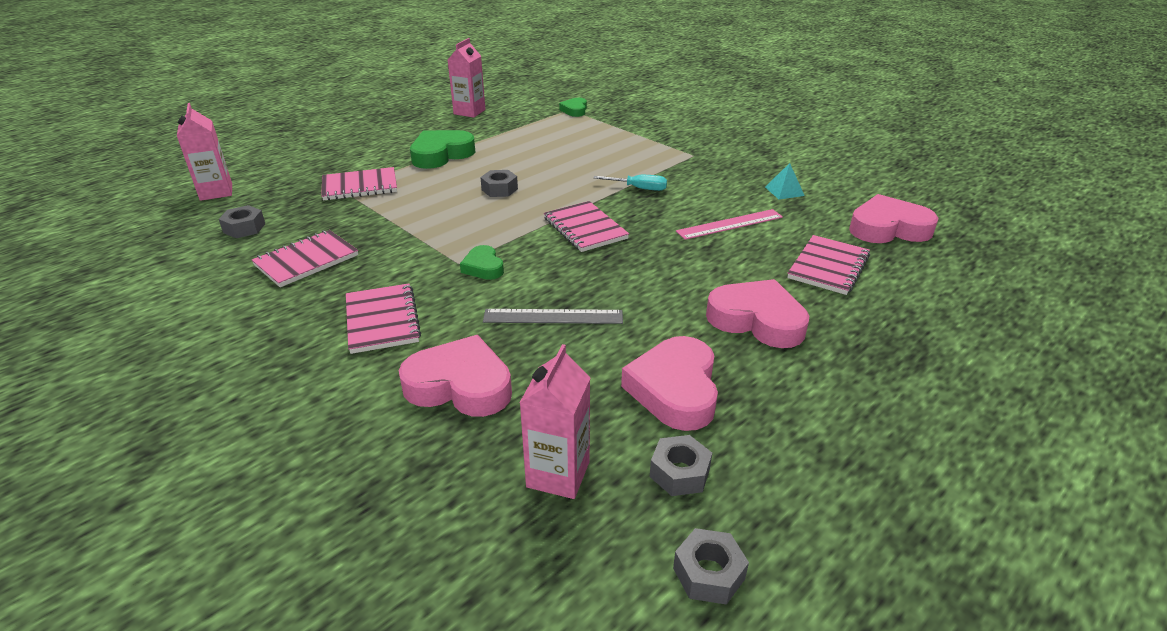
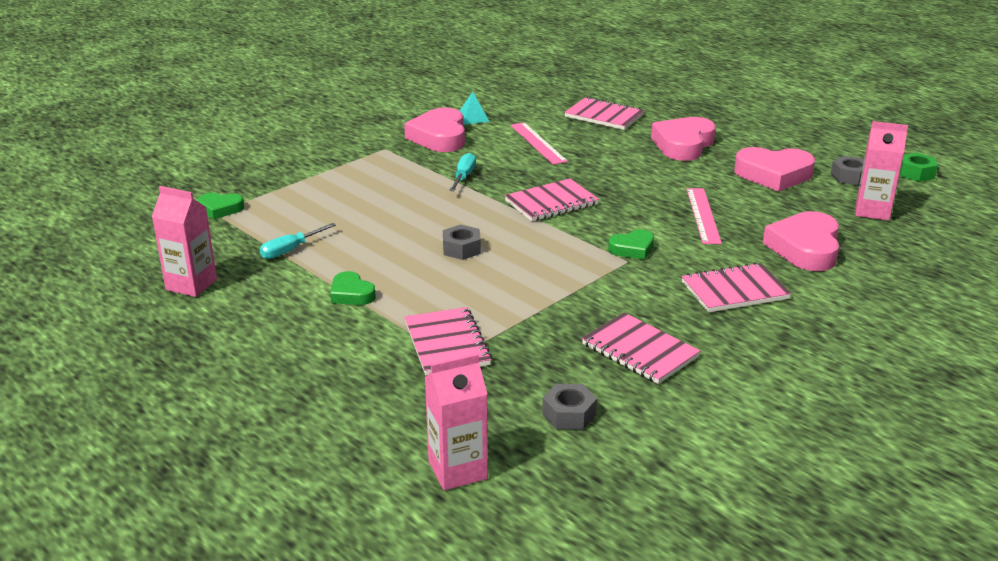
camera: 90 degrees left, 5 degrees down
green heart [410,130,475,169] -> green heart [330,271,376,305], size x0.55
grey ruler [483,309,623,324] -> pink ruler [686,188,722,244]
grey nut [673,528,749,605] -> green nut [900,153,938,182]
pink heart [849,194,938,243] -> pink heart moved to [404,108,465,152]
none -> turquoise screwdriver [260,223,336,259]

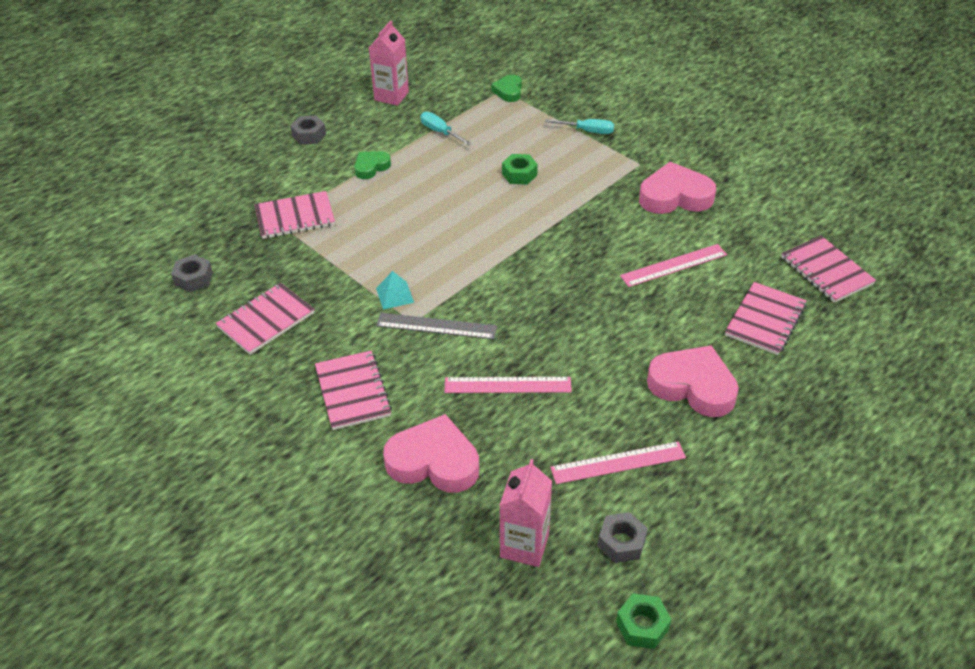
camera: 90 degrees right, 15 degrees up
pink carton [425,353,488,490] -> none
grey nut [443,225,481,260] -> grey nut moved to [290,116,326,145]
turquoise screwdriver [449,153,476,191] -> turquoise screwdriver moved to [545,119,614,134]
turquoise pyramid [460,92,490,125] -> turquoise pyramid moved to [376,271,414,309]
pink notebook [505,178,599,222] -> pink notebook moved to [781,236,876,303]
green heart [608,229,654,260] -> grey ruler [376,313,497,339]
pink heart [734,147,815,191] -> pink ruler [550,441,686,484]
none -> green nut [502,154,538,185]

